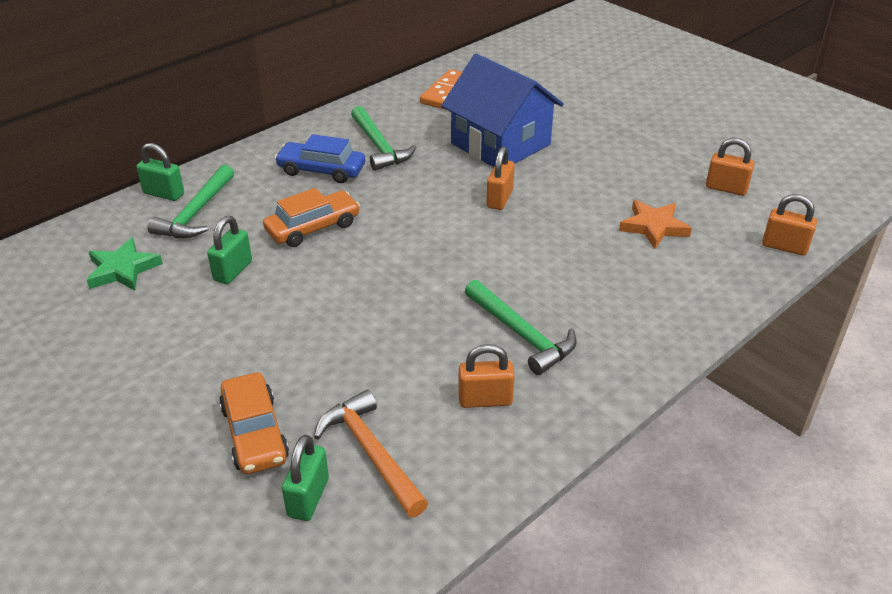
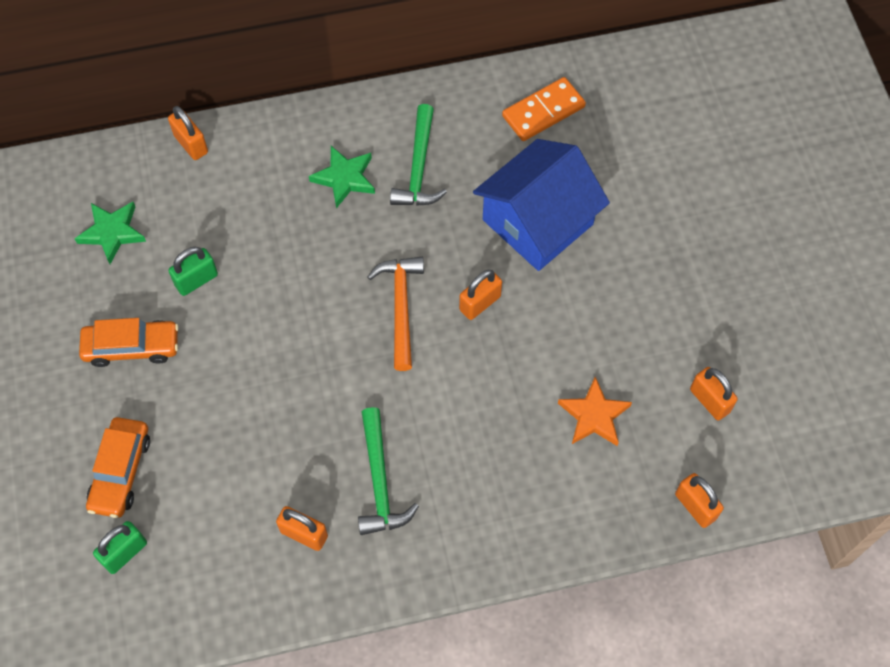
camera: 30 degrees right, 25 degrees up
green padlock [136,143,184,201] -> orange padlock [168,106,208,160]
green hammer [147,164,234,238] -> none
orange car [263,188,360,247] -> orange car moved to [79,318,179,367]
blue car [275,134,365,183] -> green star [309,146,375,208]
orange hammer [314,390,428,517] -> orange hammer moved to [367,257,424,371]
blue house [441,54,564,167] -> blue house turned 60 degrees clockwise [473,139,610,271]

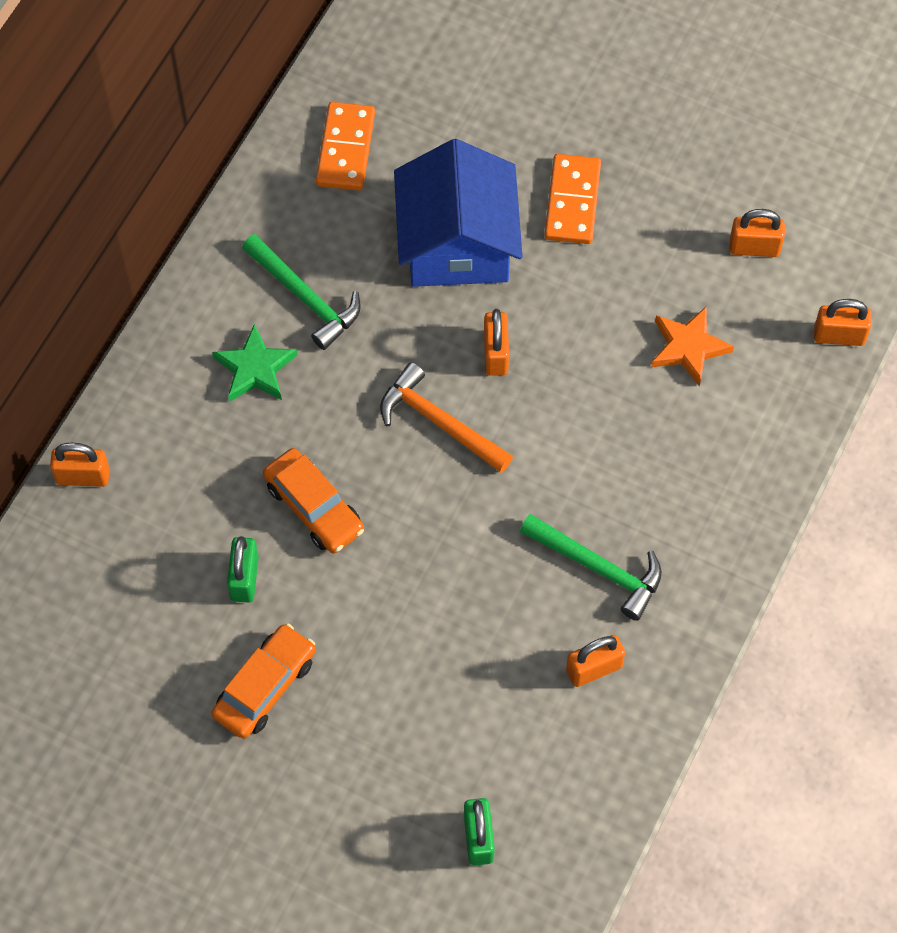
camera: 50 degrees left, 0 degrees up
green star [75,202,146,264] -> none
orange car [86,417,150,518] -> orange car moved to [263,448,364,553]
none -> orange domino [544,154,601,244]

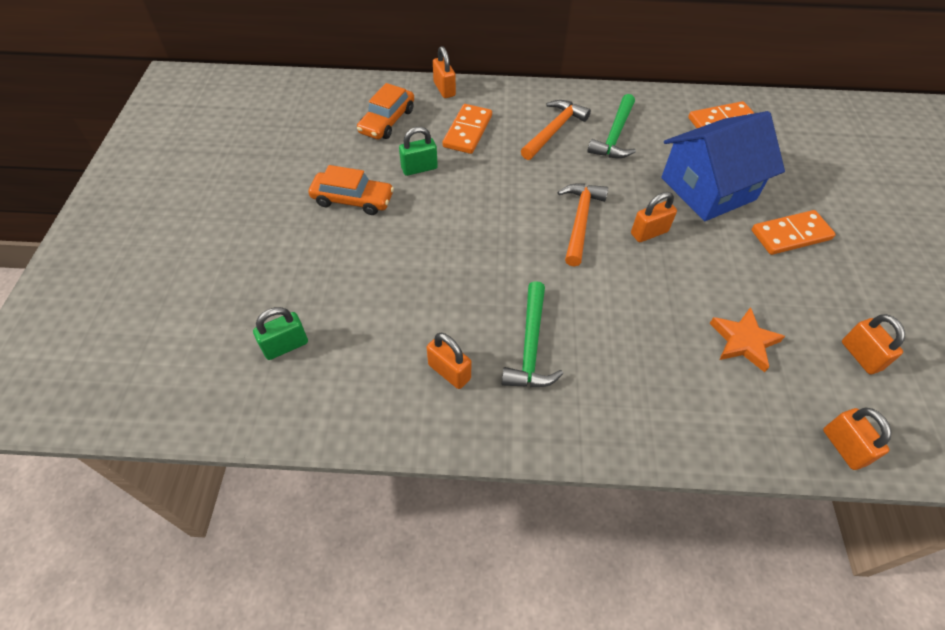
camera: 65 degrees right, 10 degrees down
green star [212,324,297,402] -> orange hammer [521,100,591,160]
orange car [263,448,364,553] -> orange car moved to [357,83,414,139]
none -> orange domino [442,104,492,154]

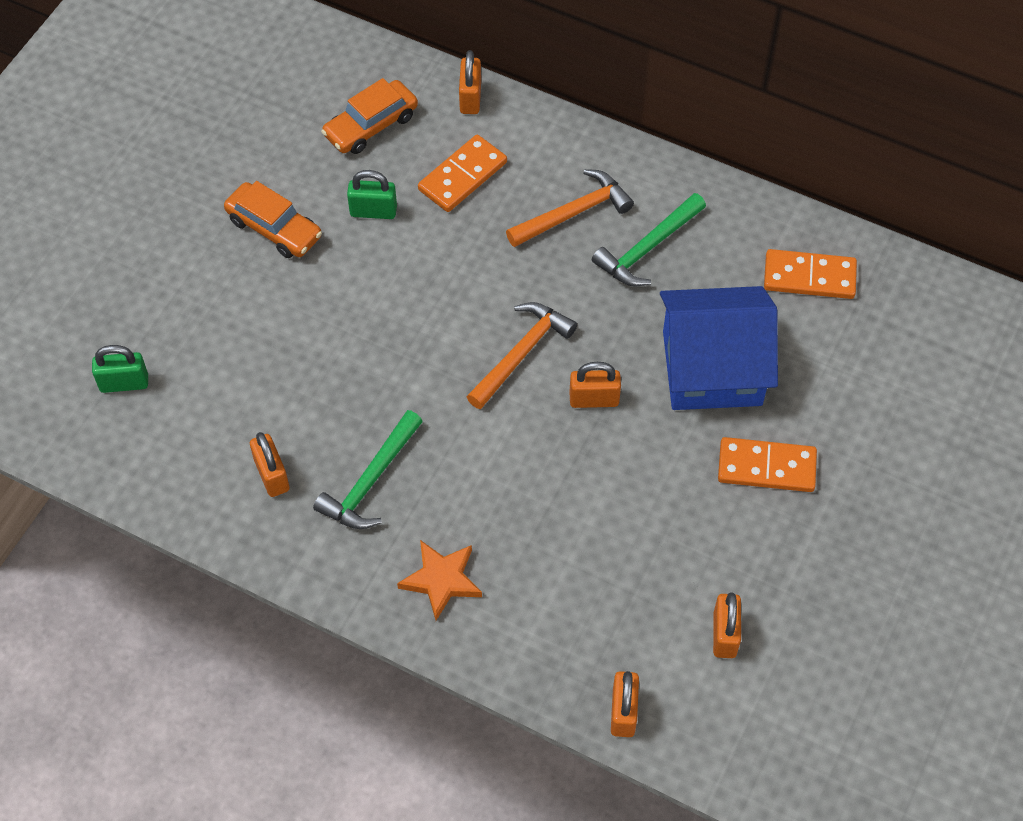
camera: 25 degrees right, 5 degrees up
orange star [710,307,785,372] -> orange star moved to [397,540,482,620]

